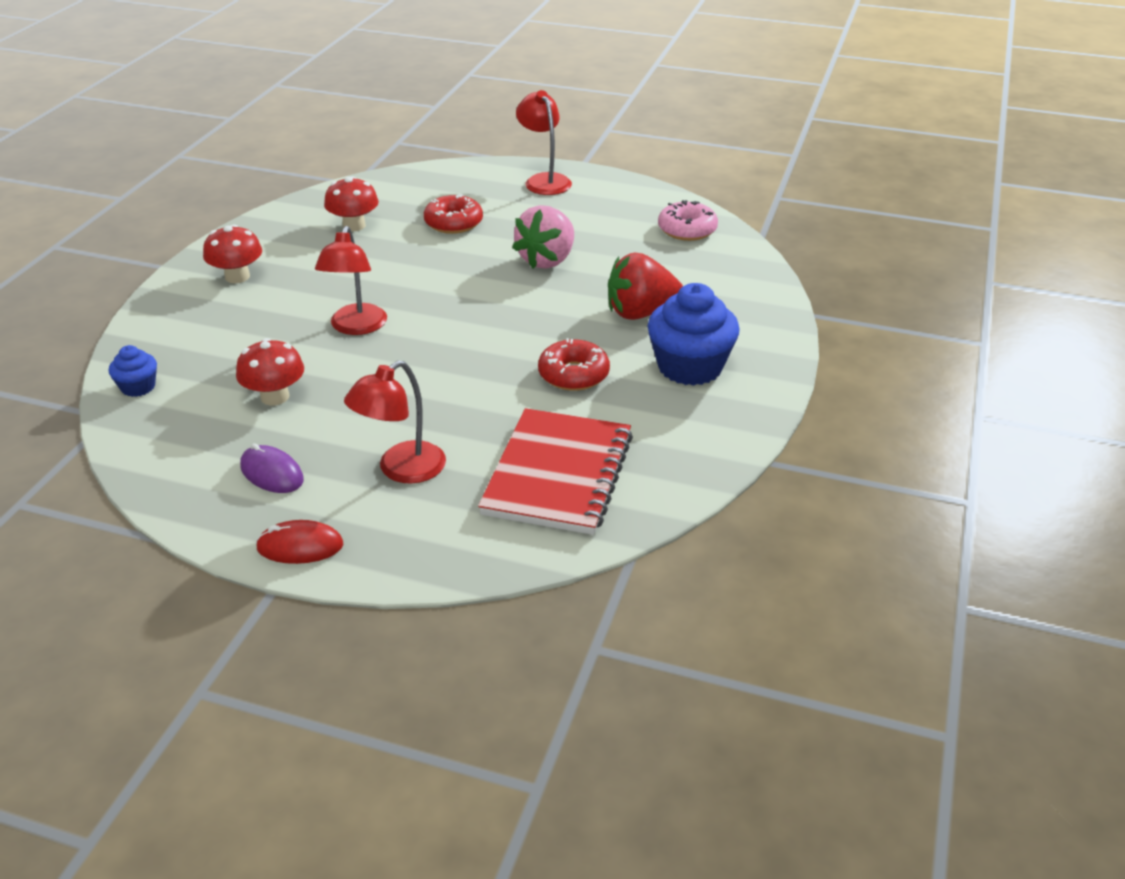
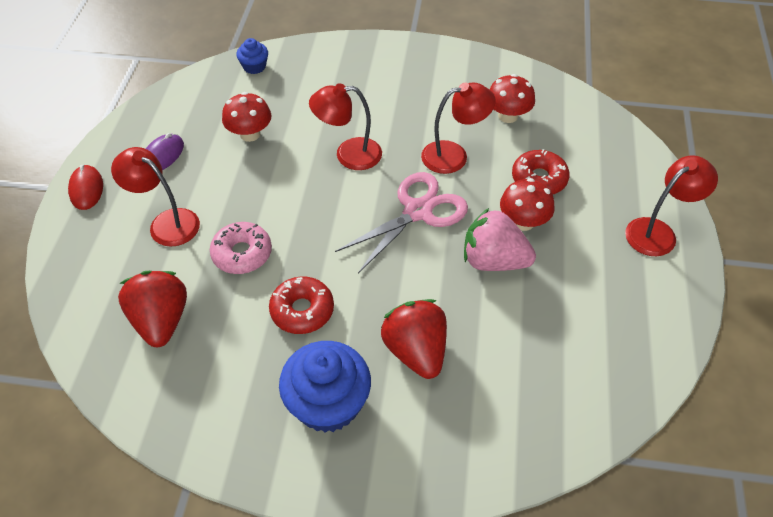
camera: 80 degrees right, 15 degrees up
red mushroom [203,225,262,283] -> red mushroom moved to [500,178,555,231]
red notebook [478,408,633,535] -> red strawberry [118,271,187,347]
pink donut [658,200,718,241] -> pink donut moved to [210,222,272,274]
none -> pink scissors [335,172,468,273]
none -> red lamp [421,82,496,174]

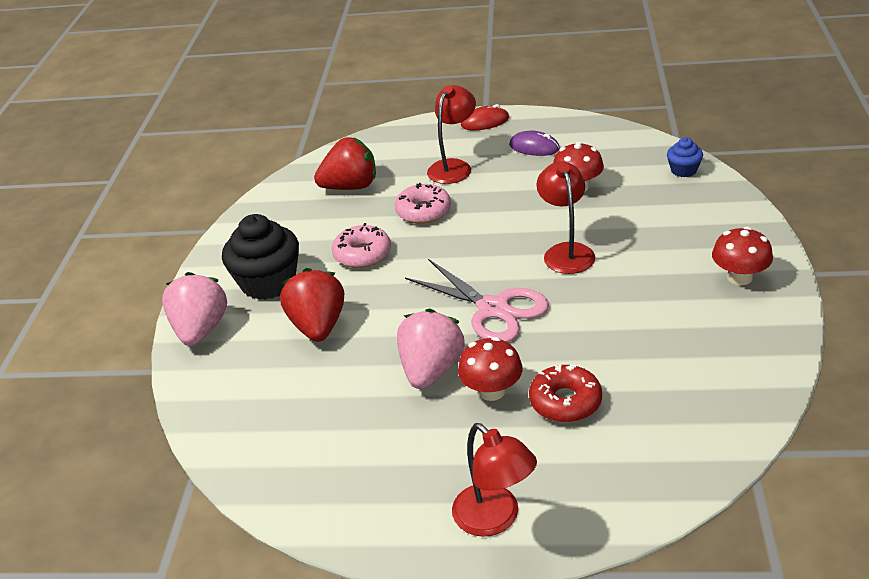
camera: 90 degrees right, 15 degrees down
red donut [269,276,334,334] -> pink donut [332,223,391,268]
blue cupcake [279,341,371,433] -> black cupcake [222,214,299,300]
red strawberry [381,299,447,379] -> red strawberry turned 75 degrees counterclockwise [280,268,344,342]
red lamp [421,82,496,174] -> none
red mushroom [489,74,535,123] -> red mushroom moved to [712,227,773,285]
none -> pink strawberry [162,272,227,346]

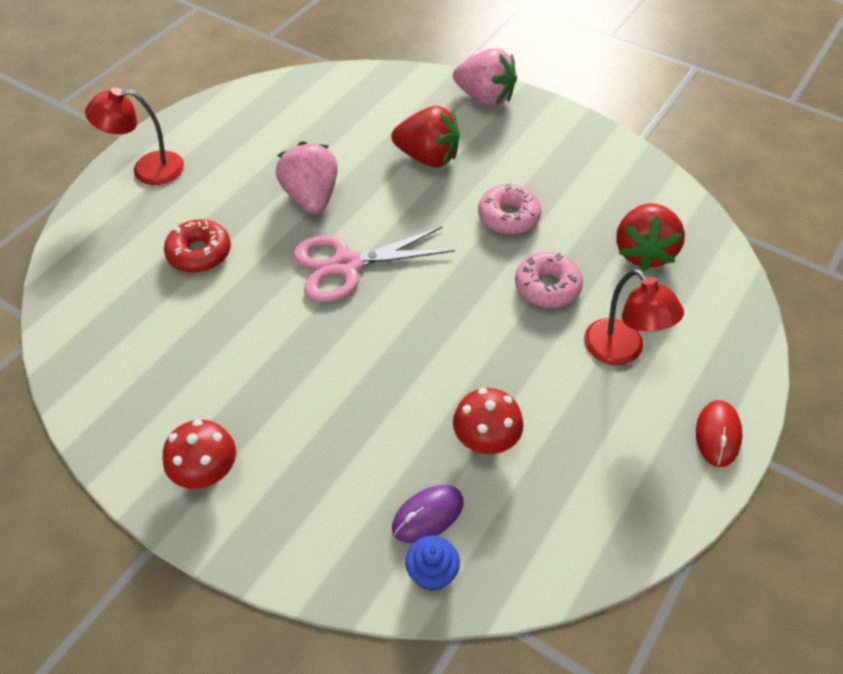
camera: 115 degrees right, 15 degrees up
black cupcake [222,214,299,300] -> none
pink strawberry [397,309,465,389] -> pink strawberry turned 150 degrees counterclockwise [276,141,338,214]
red mushroom [458,337,523,401] -> none
purple mouse [509,131,560,156] -> purple mouse moved to [392,485,463,543]
red lamp [536,161,595,274] -> none

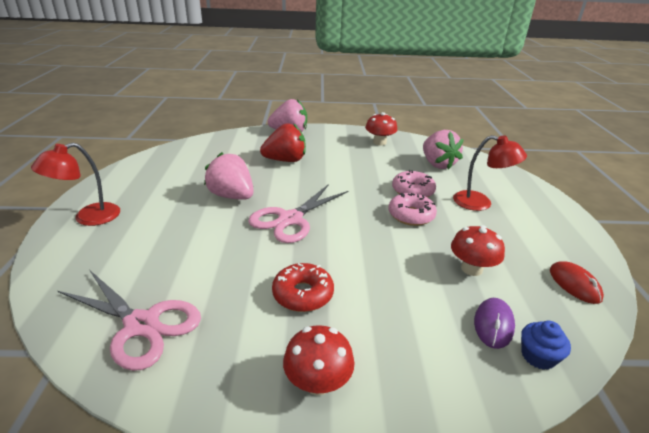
camera: 35 degrees left, 20 degrees down
red donut [164,219,231,273] -> red donut moved to [272,263,334,312]
pink donut [478,183,541,235] -> pink donut moved to [388,193,437,226]
red strawberry [616,203,685,271] -> pink strawberry [423,130,464,170]
red mouse [696,400,743,467] -> red mouse moved to [550,261,604,304]
none -> pink scissors [58,271,201,371]
none -> red mushroom [365,112,397,145]

